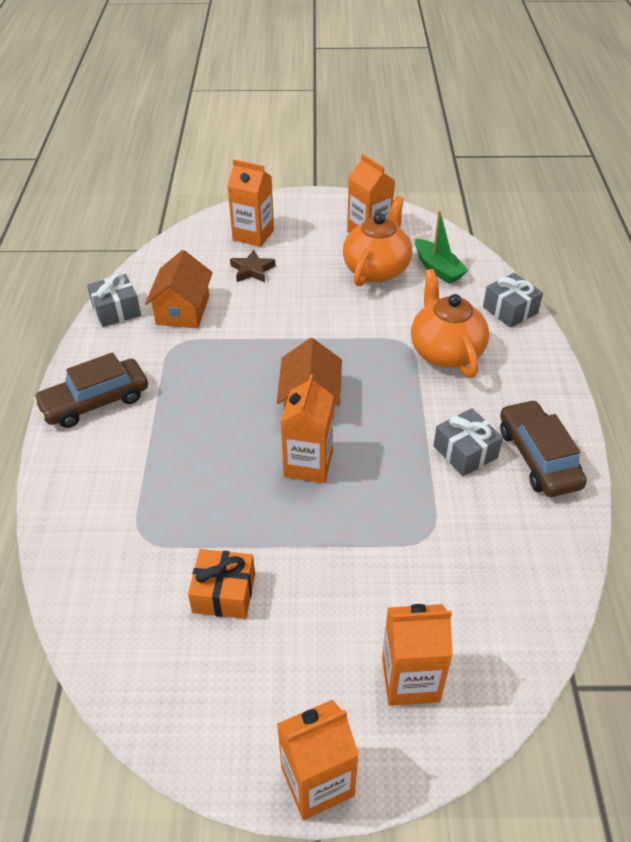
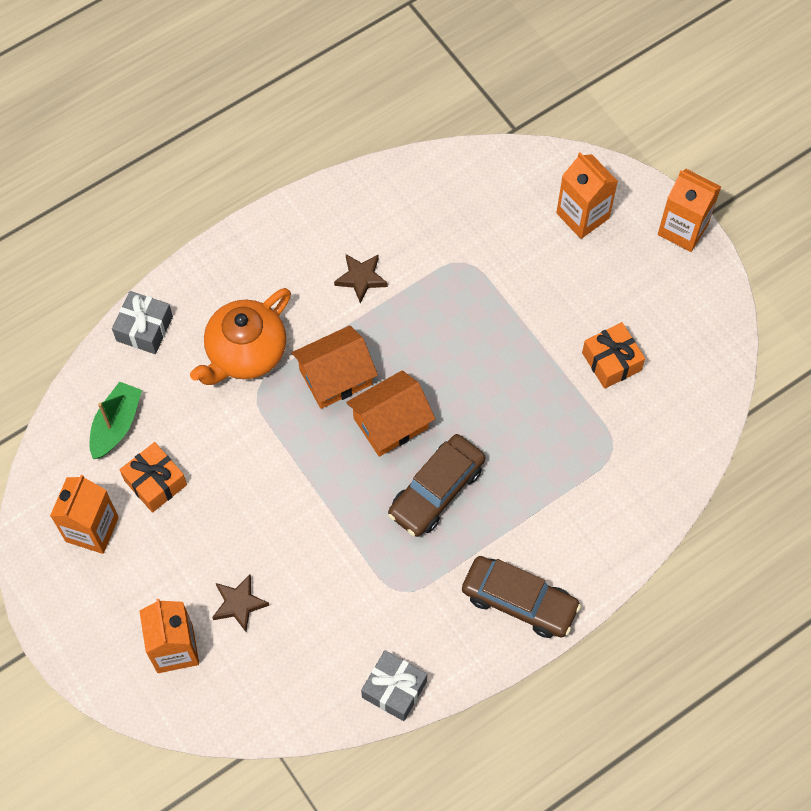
camera: 125 degrees left, 20 degrees up
orange house [145,250,213,328] -> orange house moved to [292,325,378,409]
orange carton [281,374,334,483] -> none
orange teapot [343,196,412,286] -> orange gift [120,442,187,513]
grey gift [434,408,503,476] -> brown star [334,254,388,304]
brown car [500,400,587,497] -> brown car moved to [388,434,485,537]

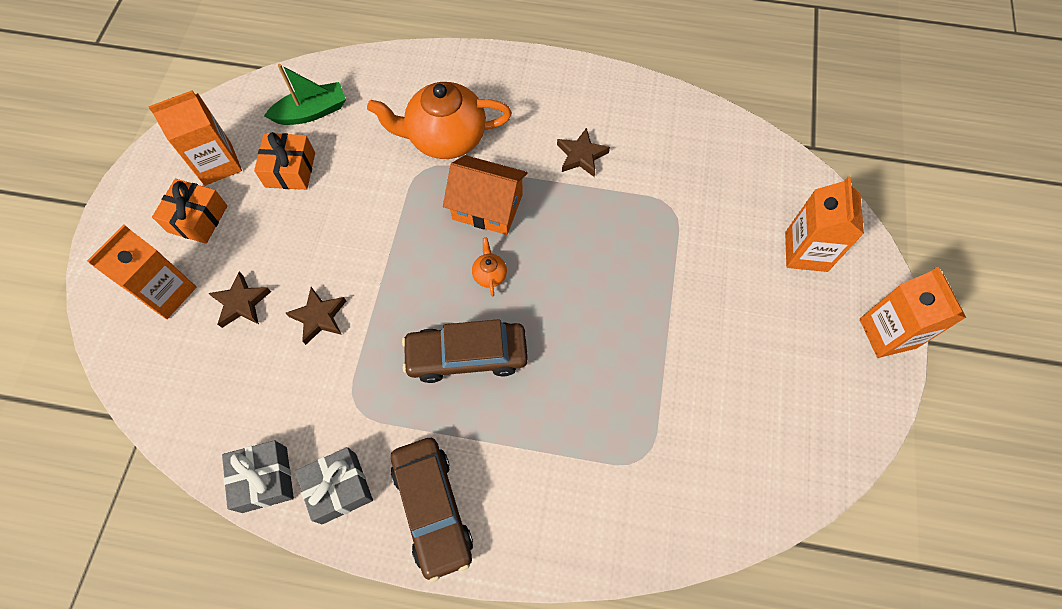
camera: 45 degrees right, 0 degrees up
grey gift [112,291,173,354] -> grey gift moved to [295,447,373,524]
orange house [346,370,435,457] -> orange teapot [472,238,507,296]
orange gift [582,322,645,389] -> orange gift moved to [152,179,227,244]
none -> brown star [286,287,346,345]

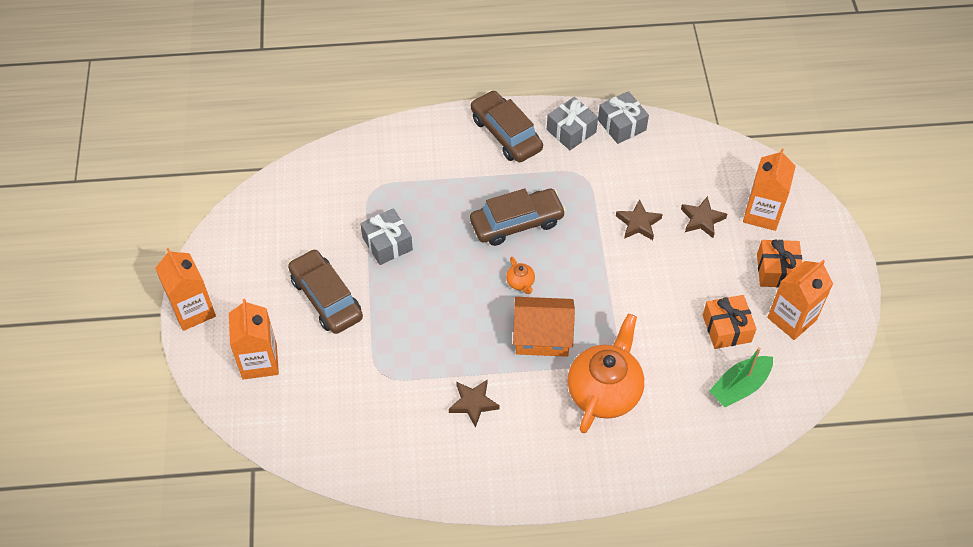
camera: 165 degrees right, 10 degrees down
orange teapot [367,82,512,159] -> orange teapot turned 45 degrees counterclockwise [568,314,644,433]
none -> brown car [288,249,363,334]
none -> grey gift [360,208,413,265]

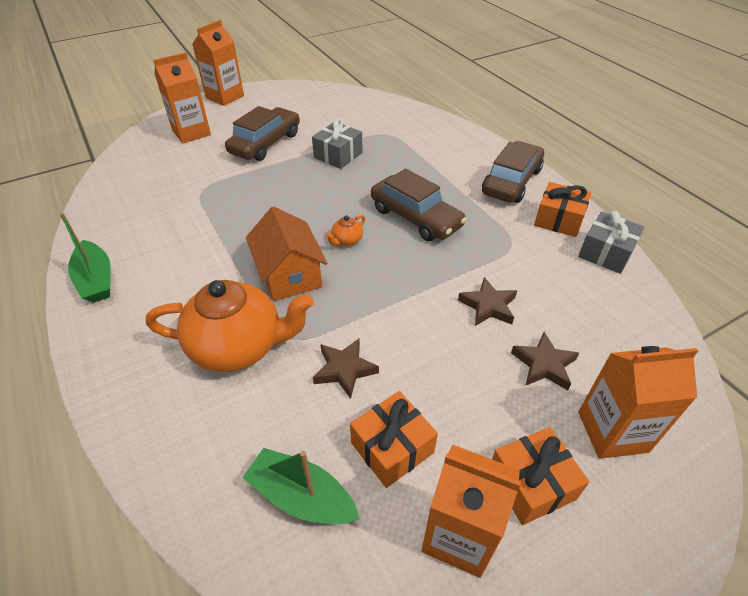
camera: 65 degrees right, 10 degrees down
brown star [449,380,500,428] -> brown star moved to [313,339,379,399]
grey gift [547,97,598,150] -> orange gift [534,182,591,237]
none -> green boat [60,212,111,303]

